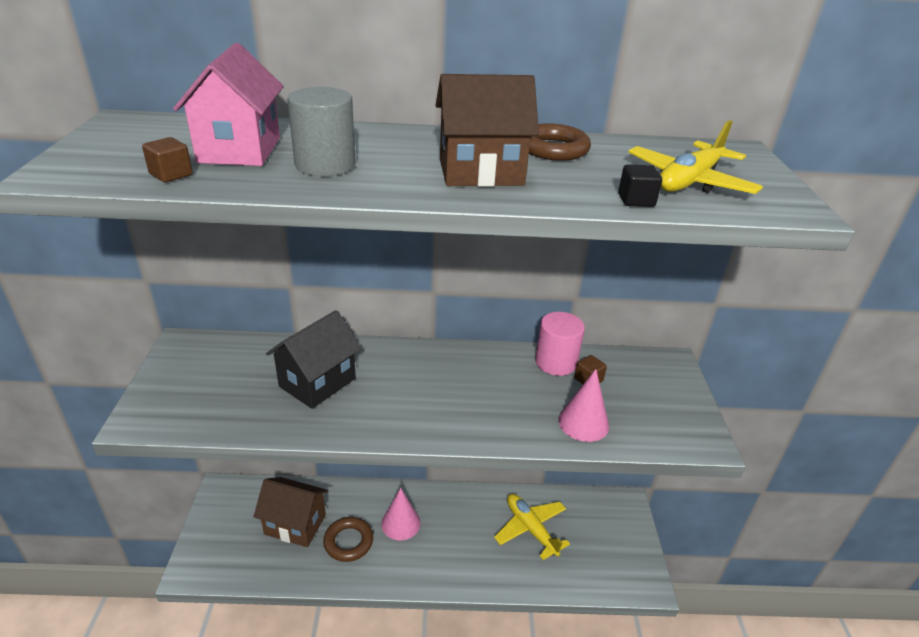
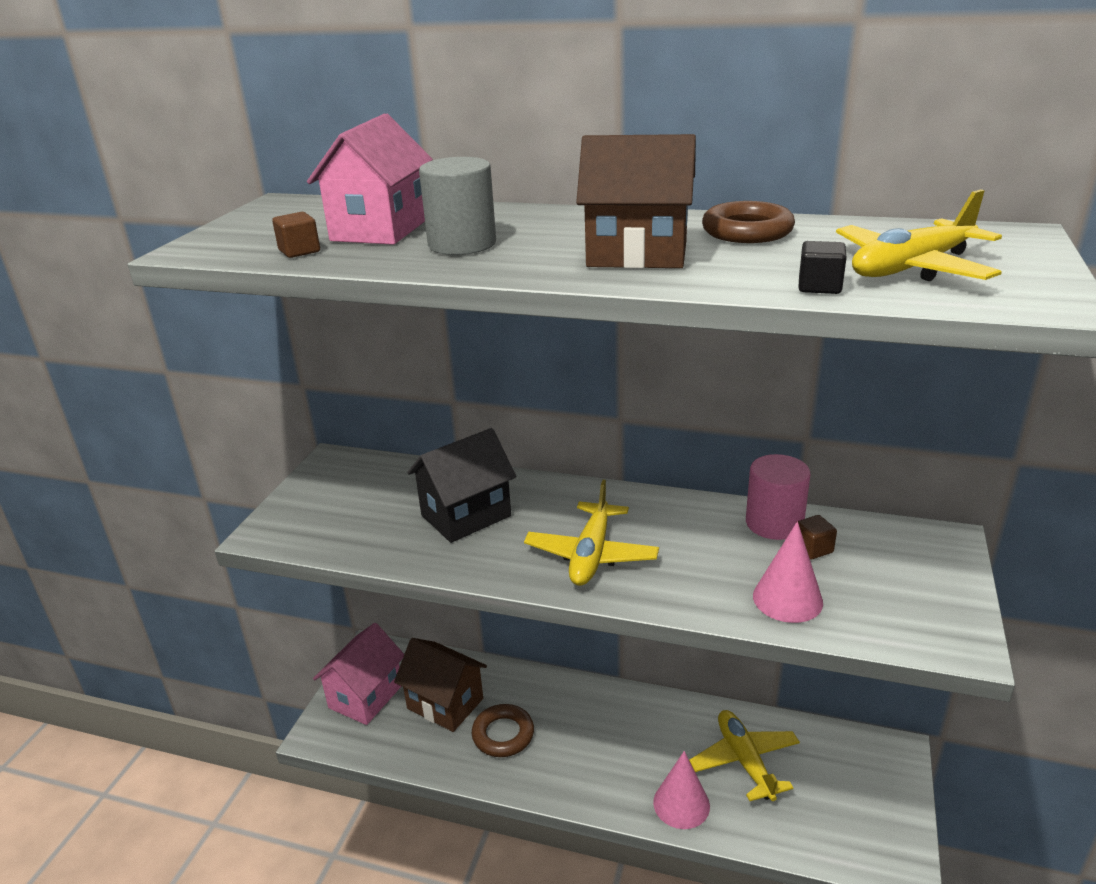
camera: 20 degrees right, 5 degrees down
pink cone [381,488,421,541] -> pink cone moved to [653,751,710,829]
none -> pink house [313,623,404,725]
none -> yellow plane [524,480,659,586]

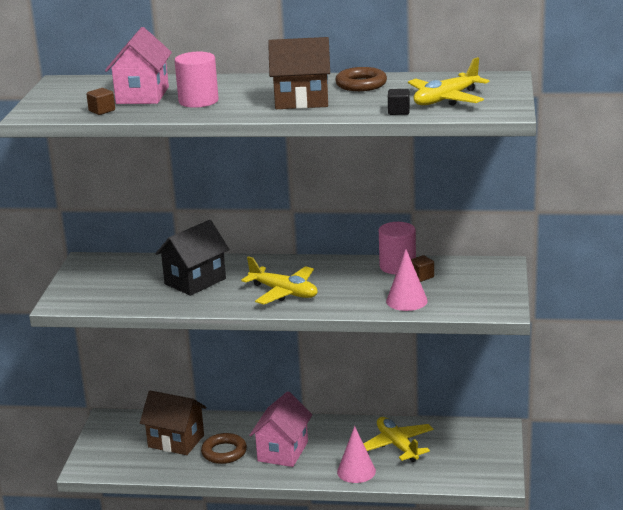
camera: 10 degrees left, 5 degrees down
pink house [313,623,404,725] -> pink house moved to [249,391,312,467]
grey cylinder [419,157,496,255] -> pink cylinder [175,52,219,108]
yellow plane [524,480,659,586] -> yellow plane turned 60 degrees counterclockwise [241,256,318,305]

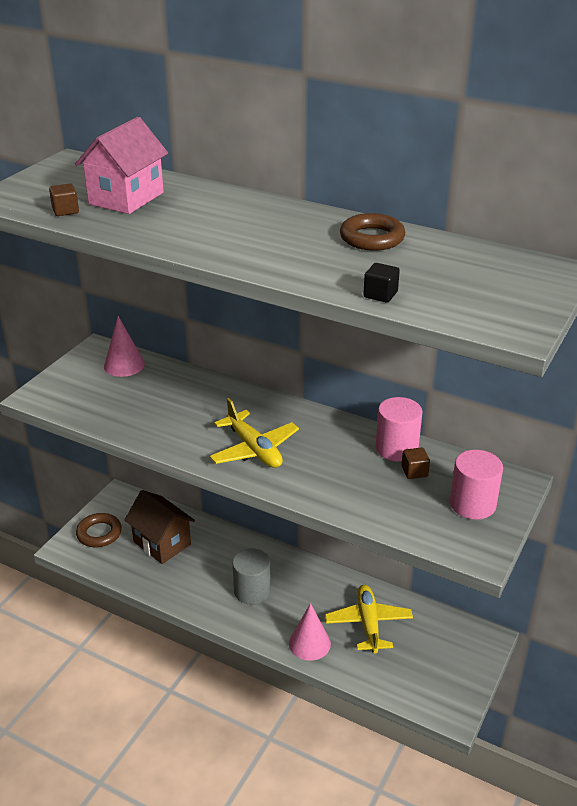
camera: 20 degrees right, 10 degrees up
black house [155,220,229,296] -> none
pink cylinder [175,52,219,108] -> pink cylinder moved to [450,450,503,520]
brown ring [201,433,247,464] -> brown ring moved to [76,513,122,547]
pink house [249,391,312,467] -> grey cylinder [233,548,271,605]
brown house [268,37,330,109] -> none
pink cone [386,249,428,311] -> pink cone moved to [104,316,145,377]
yellow plane [408,57,490,106] -> none

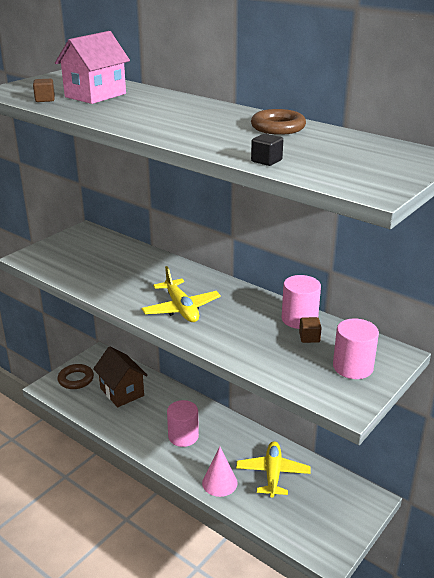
camera: 10 degrees right, 5 degrees down
pink cone [104,316,145,377] -> none
grey cylinder [233,548,271,605] -> pink cylinder [167,400,199,447]

